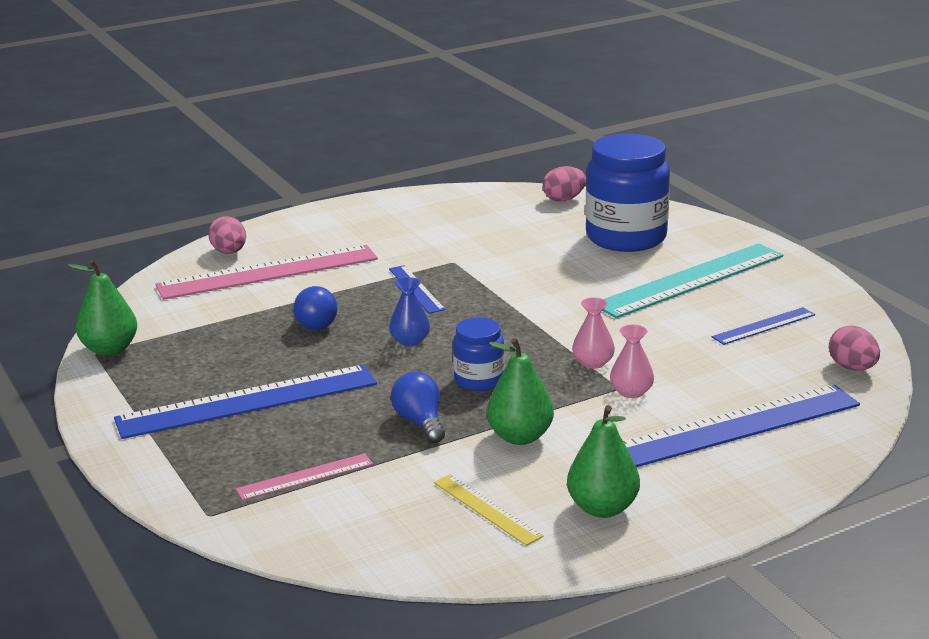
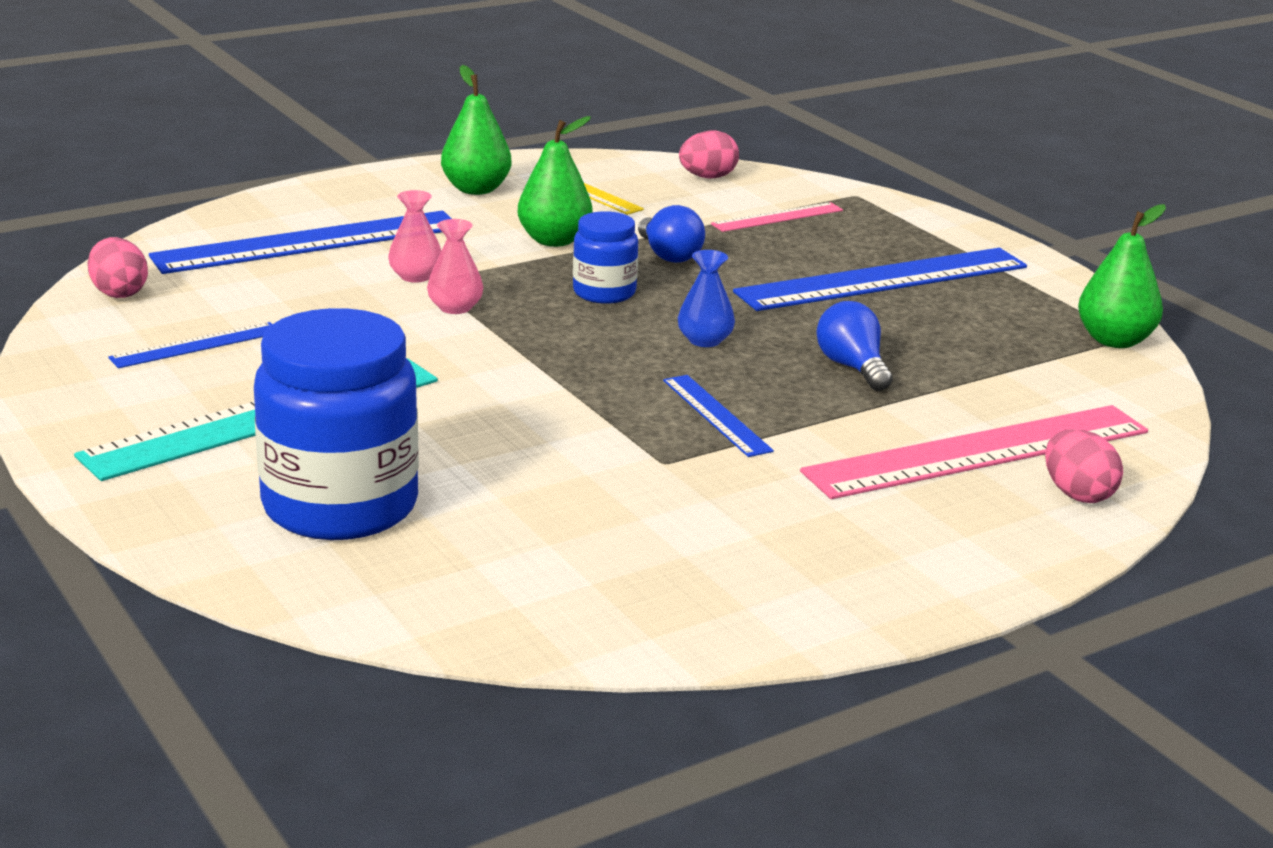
camera: 175 degrees right, 0 degrees up
pink egg [543,166,586,202] -> pink egg moved to [679,130,739,179]

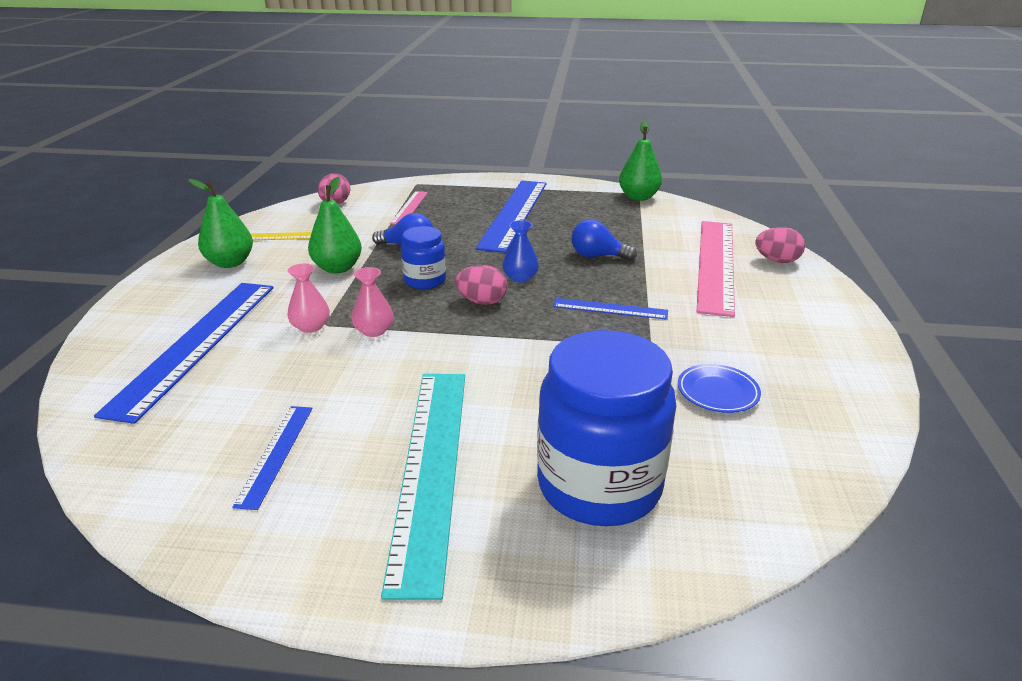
camera: 50 degrees left, 5 degrees up
pink egg [88,237,148,298] -> pink egg moved to [455,265,507,305]
none -> blue plate [678,364,761,413]

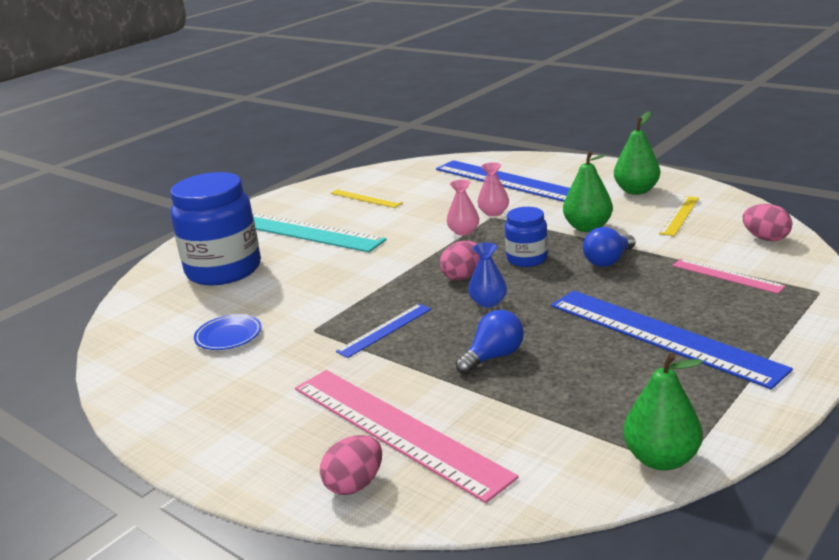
camera: 125 degrees right, 5 degrees down
blue ruler [232,406,312,510] -> yellow ruler [331,188,403,208]

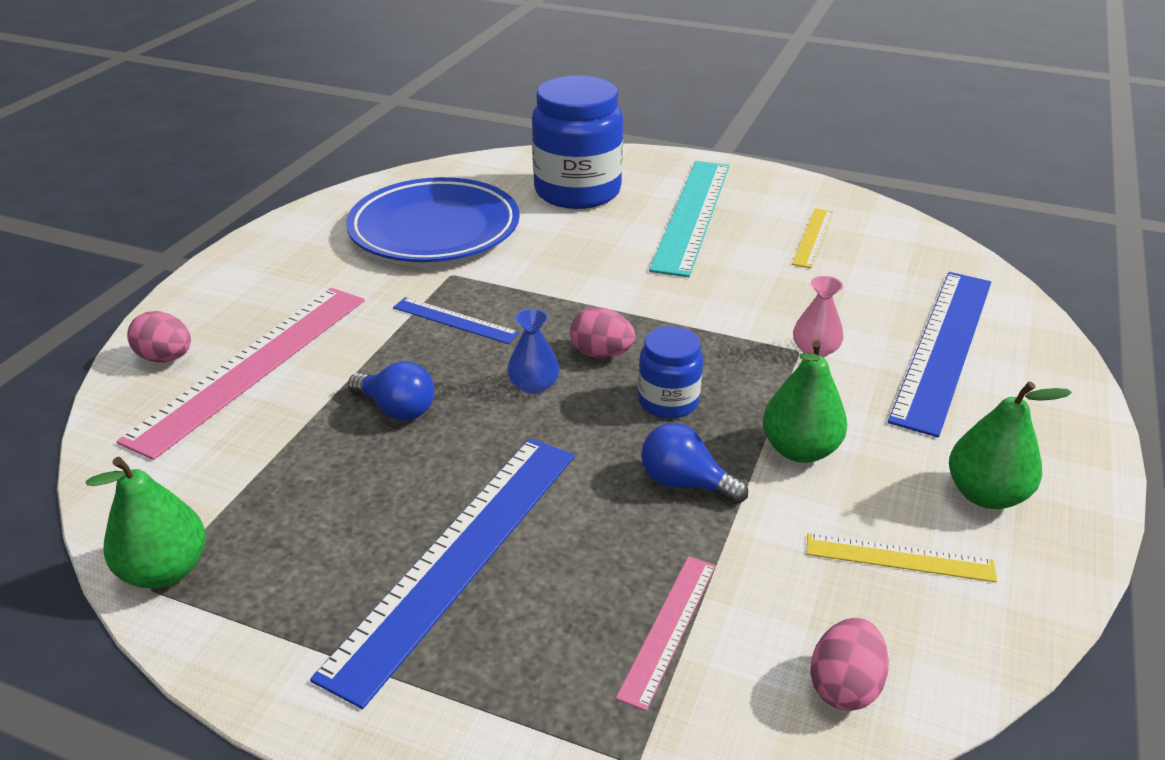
camera: 70 degrees right, 10 degrees up
blue plate [194,314,262,350] -> blue plate [346,177,520,262], size x2.40
pink vase [447,180,479,236] -> none

